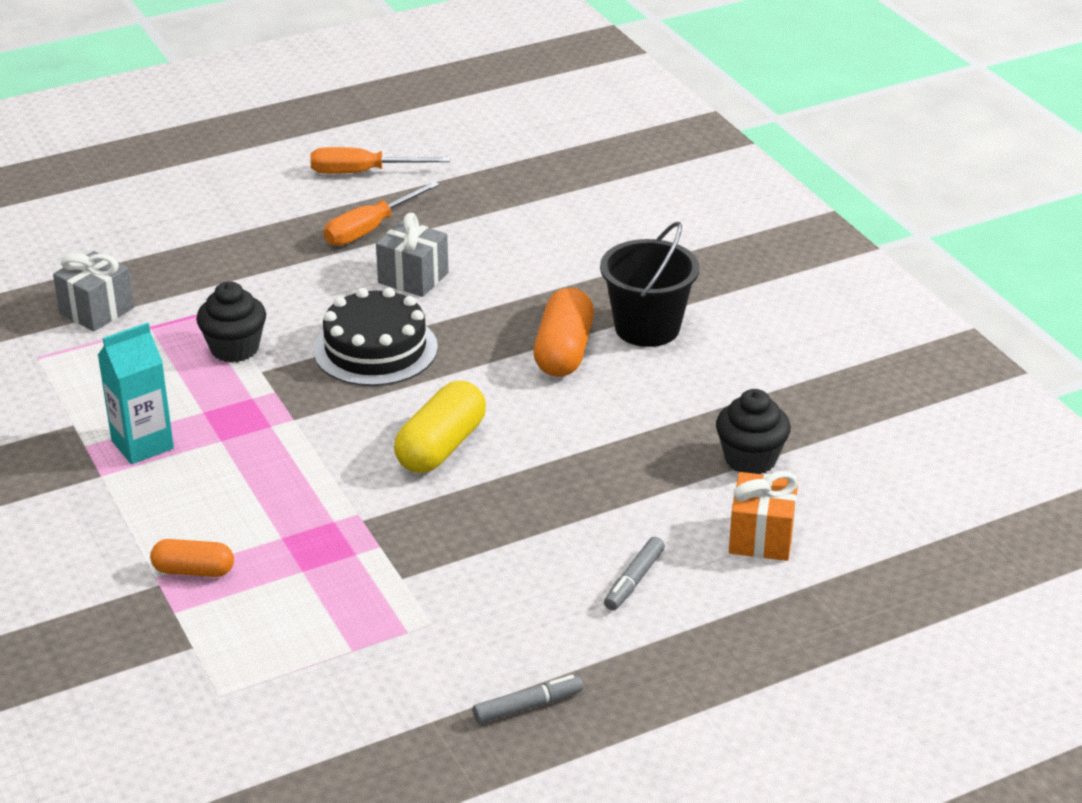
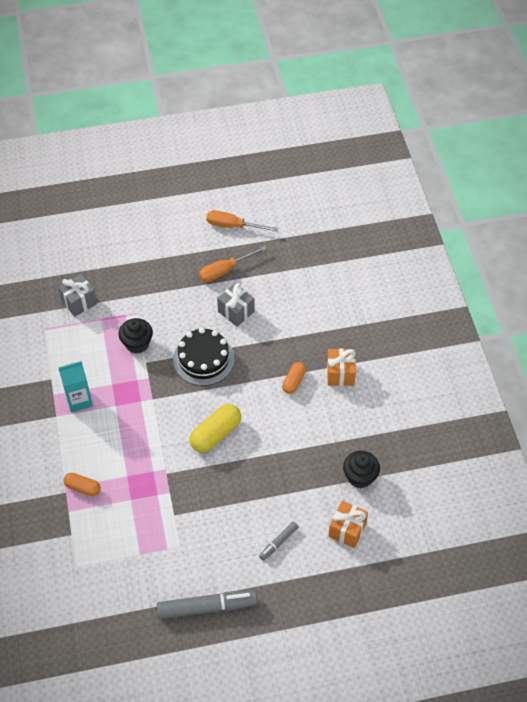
camera: 15 degrees right, 20 degrees up
grey marker [473,675,583,724] -> grey marker [157,590,257,619], size x1.91
orange capsule [534,288,594,377] -> orange capsule [282,362,306,394], size x0.61
black bucket [600,222,699,347] -> orange gift [327,348,356,386]

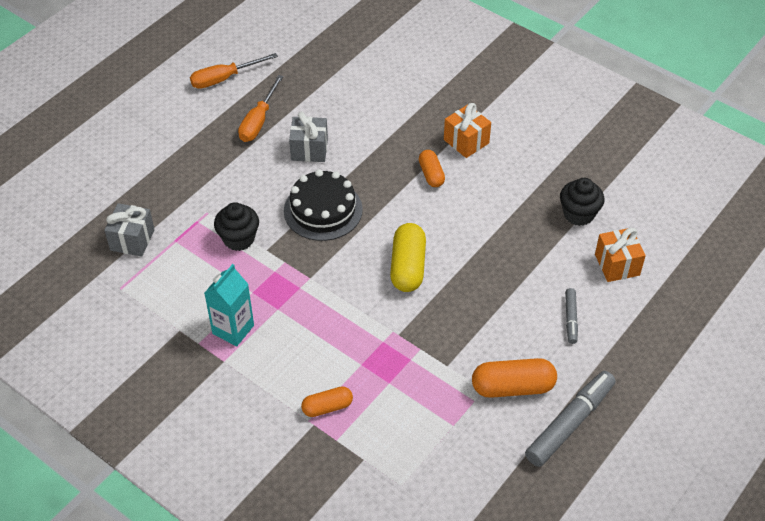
camera: 40 degrees left, 5 degrees down
none -> orange capsule [472,358,557,398]

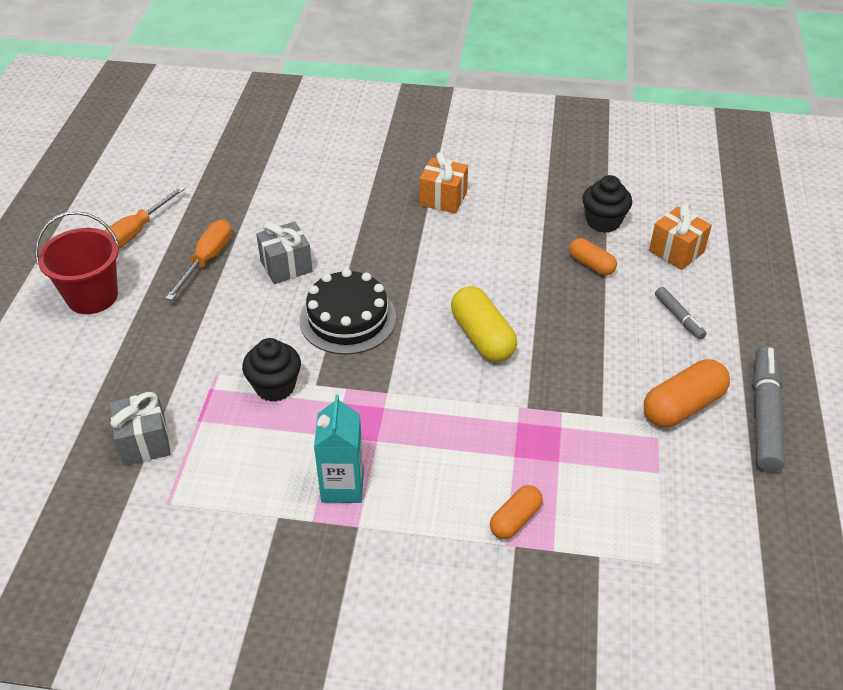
camera: 30 degrees left, 5 degrees down
orange screwdriver [238,75,284,142] -> orange screwdriver turned 150 degrees counterclockwise [166,220,232,300]
orange capsule [419,150,445,187] -> orange capsule moved to [569,238,617,275]
none -> red bucket [35,211,120,314]

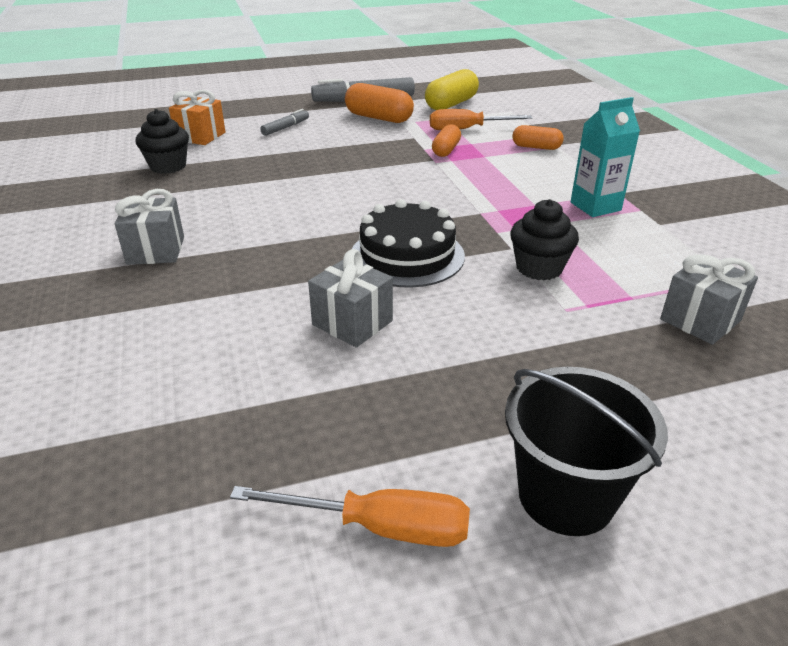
camera: 115 degrees left, 10 degrees down
red bucket [35,211,120,314] -> black bucket [505,367,668,536]
orange screwdriver [166,220,232,300] -> orange screwdriver moved to [430,109,533,130]
orange gift [420,152,468,213] -> grey gift [115,189,184,265]
yellow capsule [451,286,517,362] -> yellow capsule moved to [425,69,479,110]
orange capsule [569,238,617,275] -> orange capsule moved to [432,124,461,157]

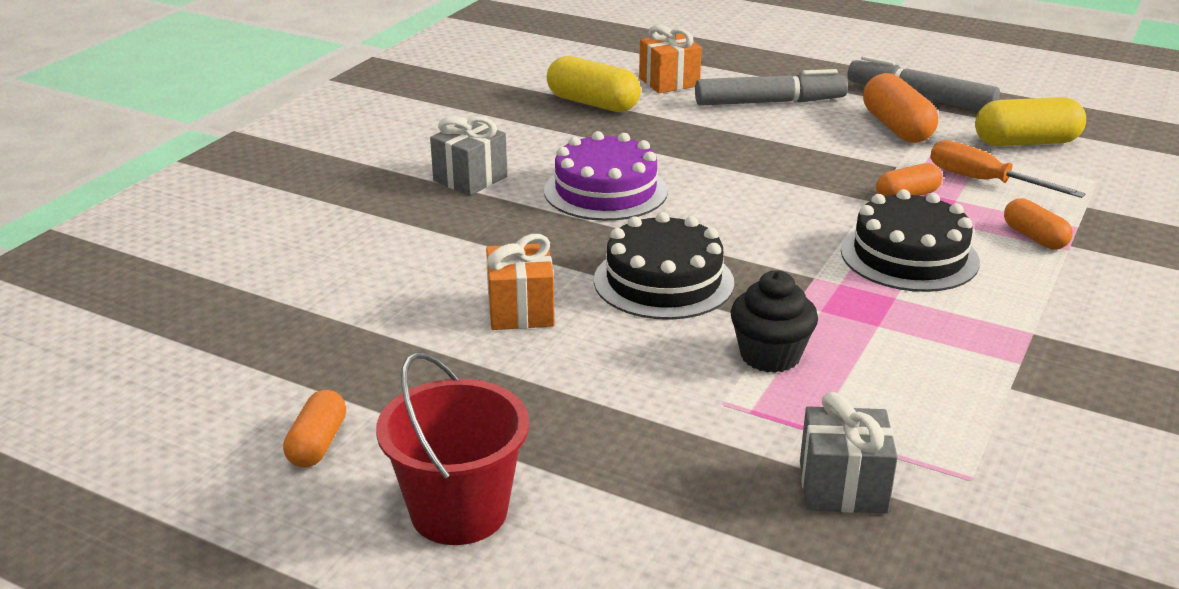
camera: 45 degrees right, 5 degrees down
black cupcake [136,109,189,174] -> yellow capsule [547,56,641,112]
orange screwdriver [230,486,470,547] -> orange capsule [283,390,346,467]
grey marker [260,109,309,136] -> grey marker [695,69,848,106], size x1.91
grey gift [308,249,393,348] -> orange gift [486,234,555,330]
black bucket [505,367,668,536] -> red bucket [376,352,529,545]
turquoise carton [571,97,640,217] -> none
none -> purple cake [544,131,668,221]
none -> black cake [841,189,980,292]

